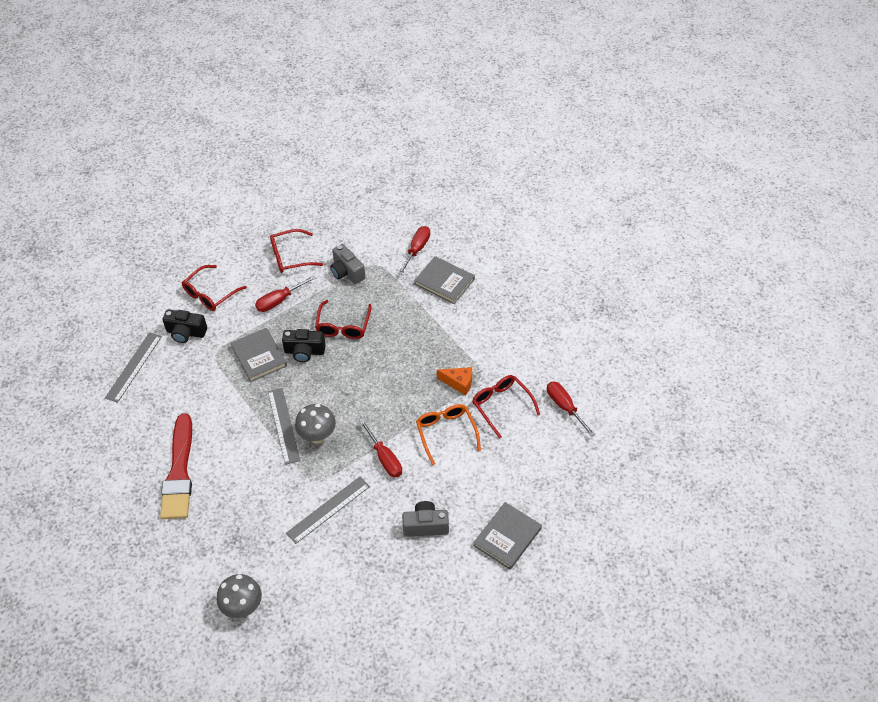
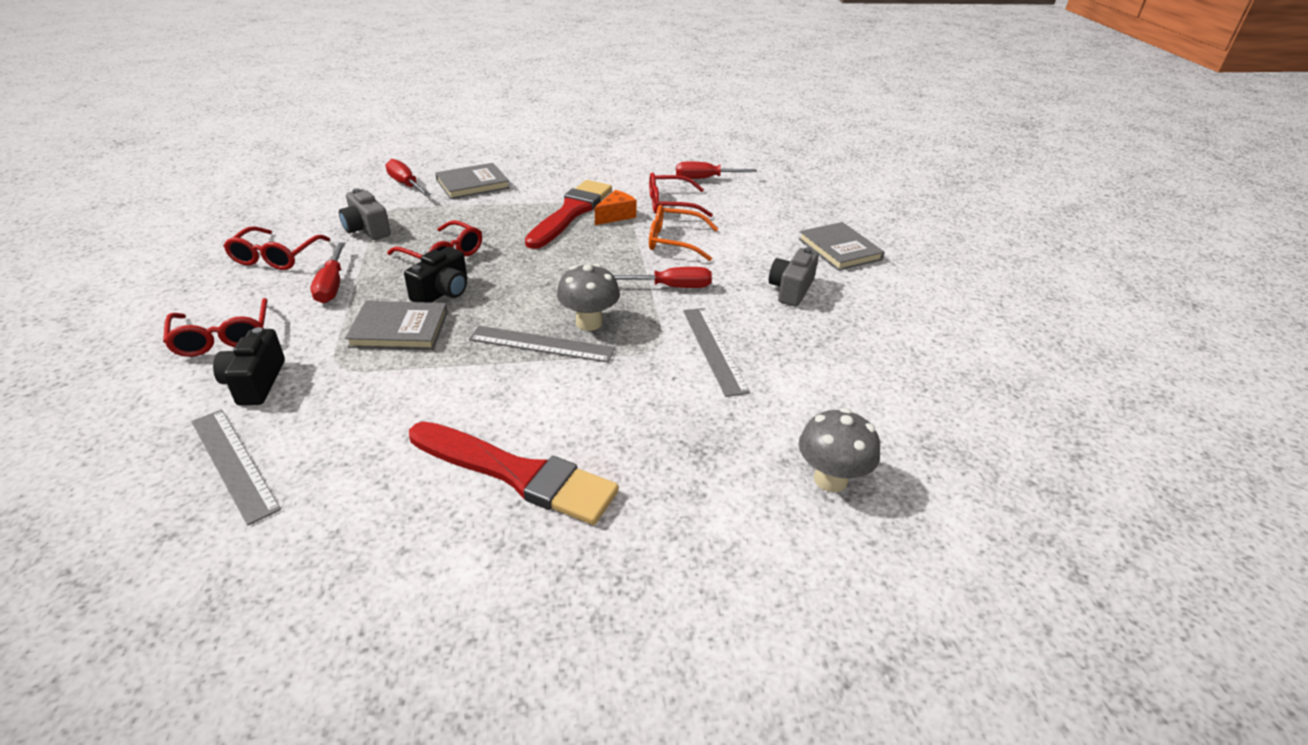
camera: 65 degrees left, 15 degrees down
black camera [163,309,207,343] -> black camera turned 135 degrees clockwise [213,327,285,405]
grey camera [330,244,365,284] -> grey camera turned 60 degrees clockwise [339,188,391,240]
none -> red brush [525,180,612,249]

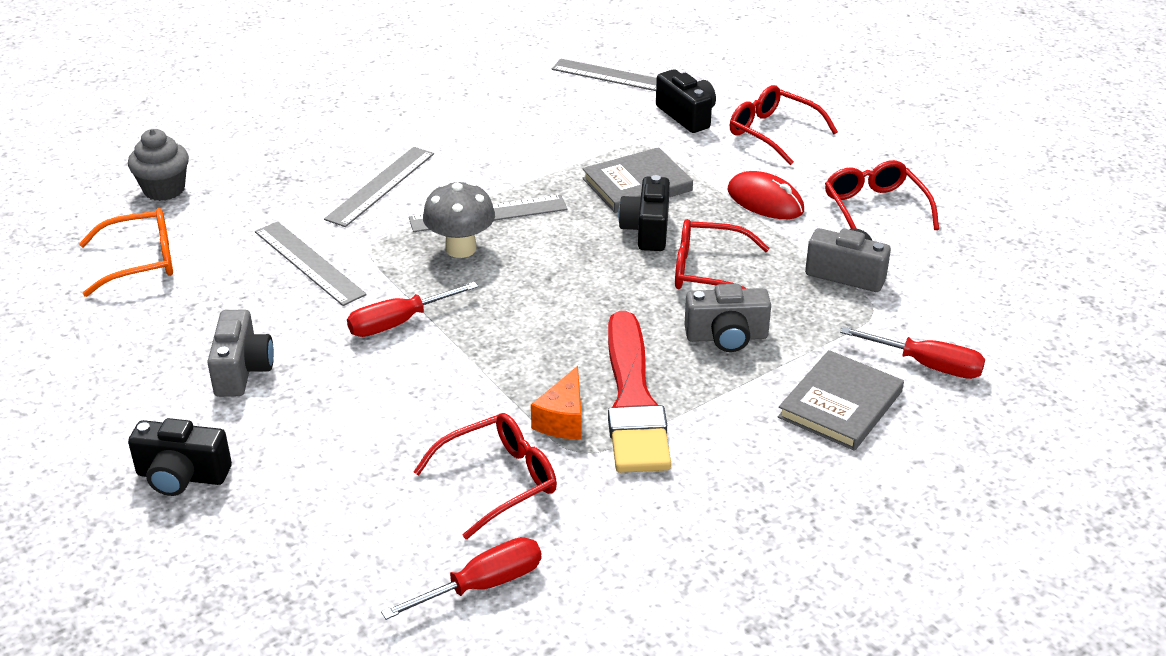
camera: 155 degrees right, 0 degrees up
red screwdriver [311,242,345,303] -> red mouse [728,171,804,219]
red brush [409,421,619,525] -> none
orange glasses [649,205,718,261] -> orange glasses moved to [79,208,173,297]
grey book [799,222,885,271] -> black camera [128,418,232,496]
grey mushroom [799,408,880,493] -> grey cupcake [128,129,189,201]
none -> grey ruler [324,147,434,227]
none -> grey camera [684,284,771,352]

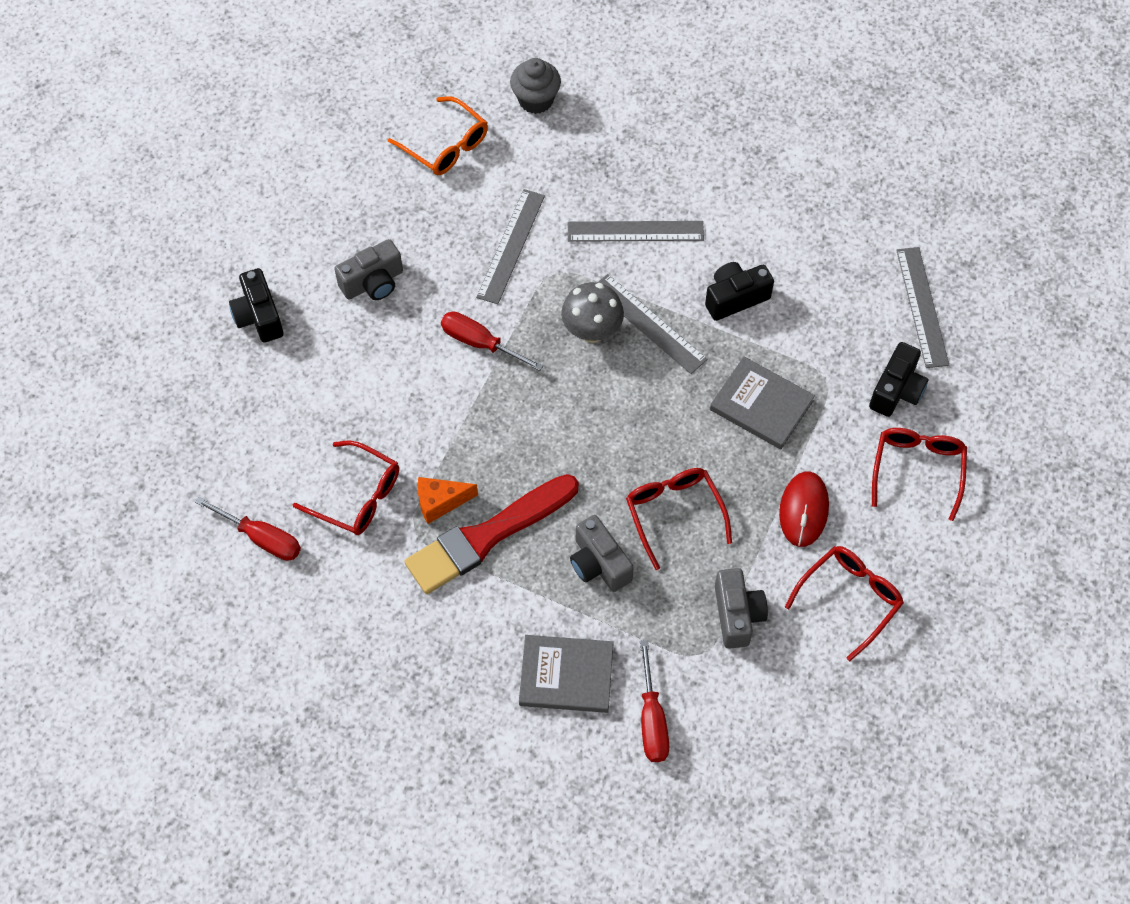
camera: 60 degrees right, 25 degrees up
black camera [618,175,670,251] -> black camera moved to [705,262,774,321]

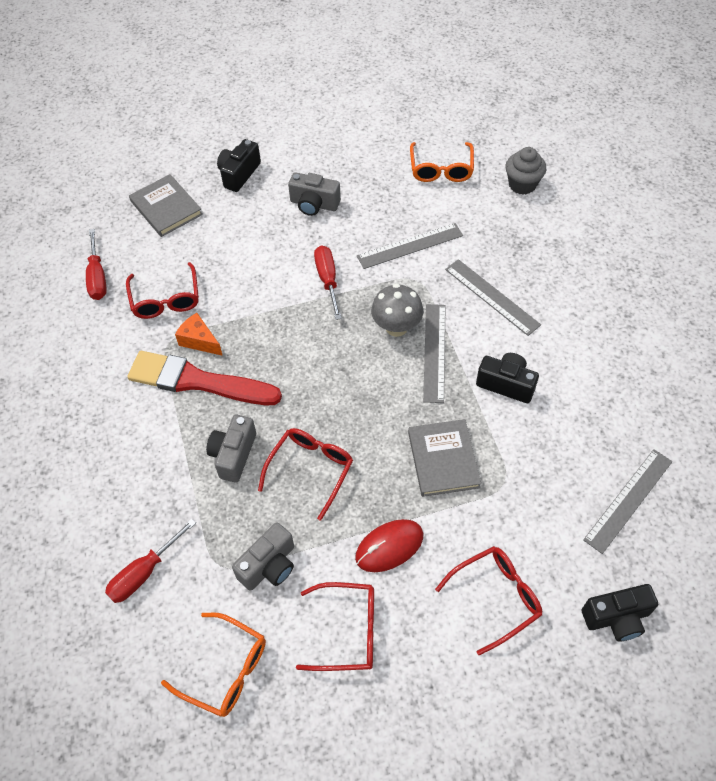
camera: 50 degrees right, 5 degrees down
grey book [519,635,614,713] -> grey book moved to [129,174,203,237]
black camera [869,342,928,417] -> black camera moved to [582,584,658,642]
none -> orange glasses [161,612,266,717]

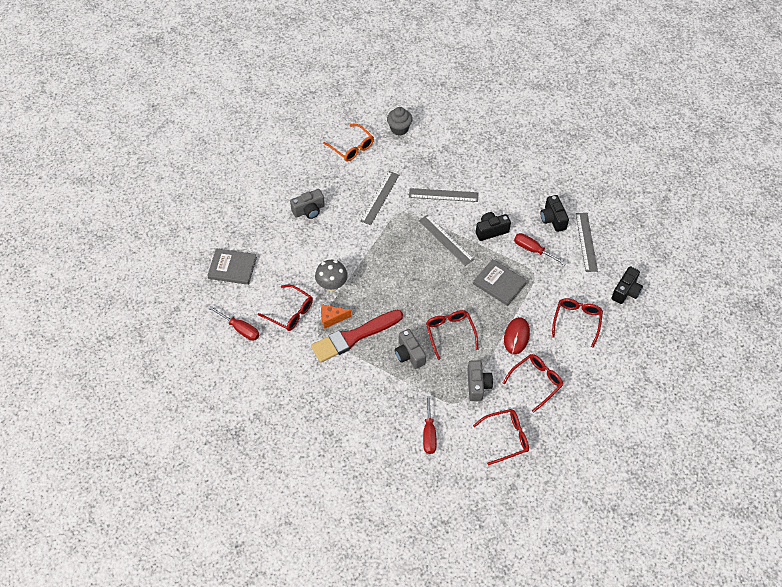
camera: 45 degrees left, 0 degrees up
orange glasses [161,612,266,717] -> red glasses [473,409,529,465]
black camera [217,139,261,192] -> black camera moved to [540,195,569,232]
red screwdriver [314,246,342,320] -> red screwdriver moved to [514,233,567,265]
grey mushroom [371,284,423,337] -> grey mushroom moved to [315,260,348,291]

